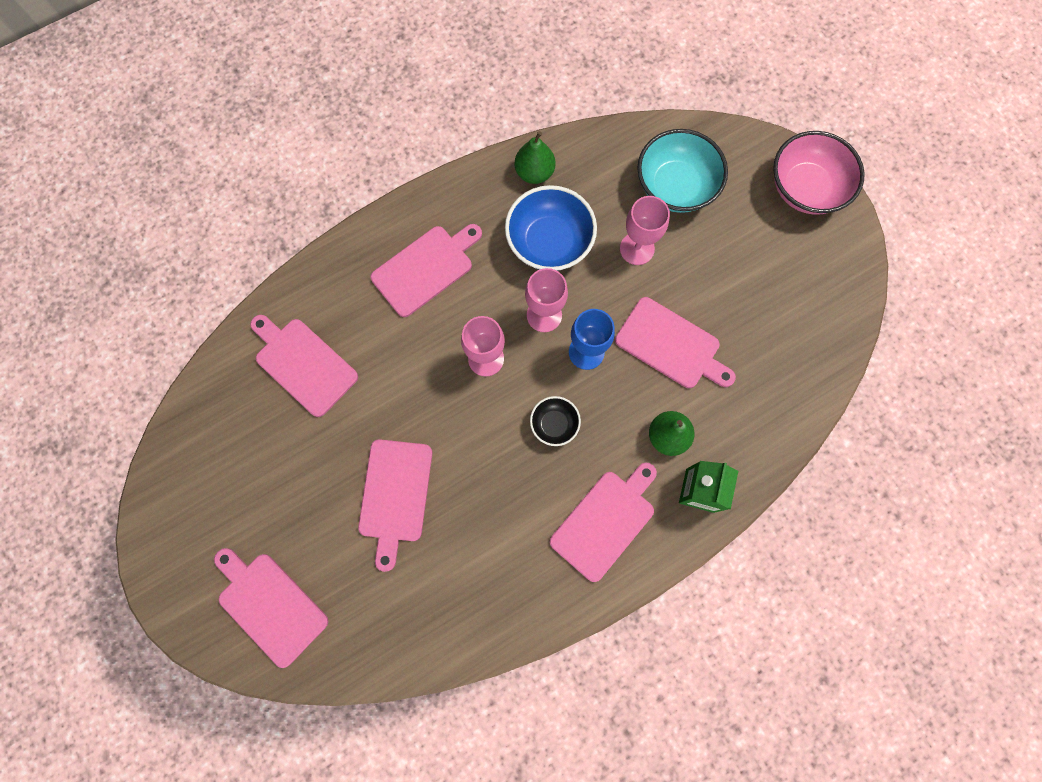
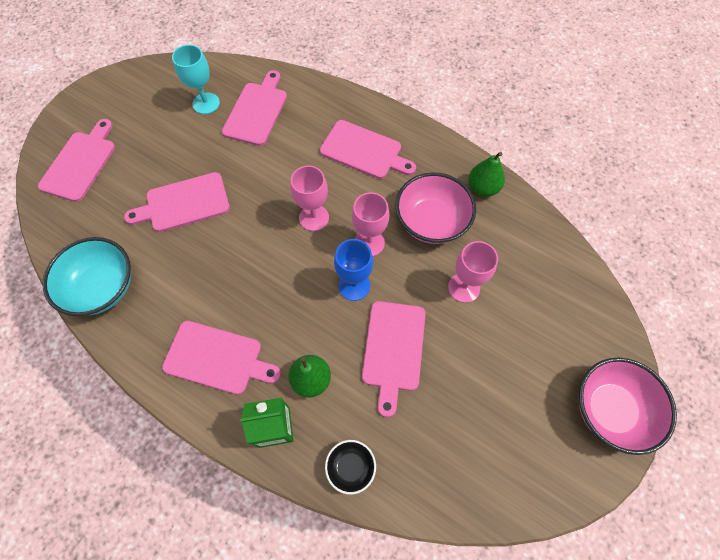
camera: 65 degrees right, 10 degrees down
blue bowl [505,185,597,271] -> pink bowl [395,172,476,244]
black bowl [530,396,581,446] -> black bowl moved to [325,440,376,495]
turquoise bowl [637,129,728,213] -> turquoise bowl moved to [42,237,131,316]
none -> turquoise goblet [172,45,220,114]

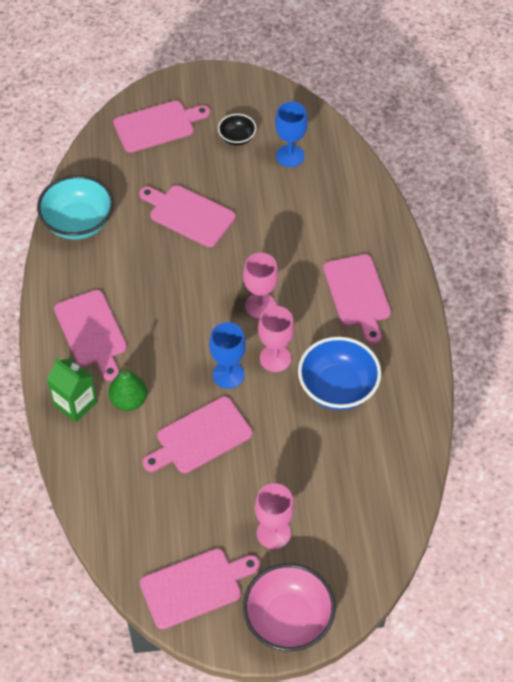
camera: 50 degrees right, 10 degrees down
turquoise goblet [172,45,220,114] -> blue goblet [275,102,308,167]
pink cutting board [222,70,287,146] -> pink cutting board moved to [140,549,260,629]
black bowl [325,440,376,495] -> black bowl moved to [218,114,256,146]
pink bowl [395,172,476,244] -> blue bowl [298,337,381,410]
pink goblet [448,241,498,303] -> pink goblet moved to [255,483,294,549]
green pear [468,152,505,197] -> none

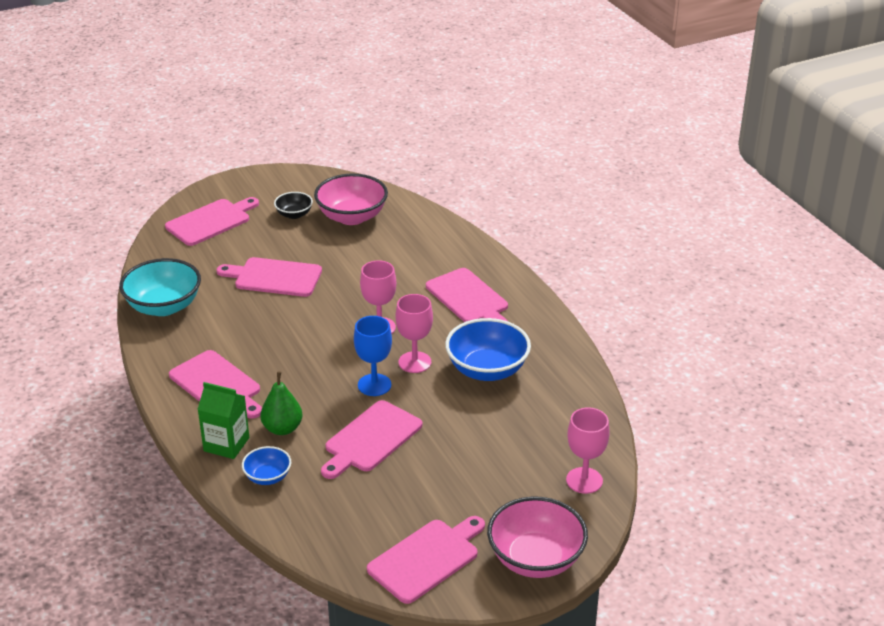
camera: 20 degrees left, 20 degrees down
pink goblet [255,483,294,549] -> pink goblet moved to [566,407,610,494]
blue goblet [275,102,308,167] -> pink bowl [314,174,388,225]
none -> blue bowl [242,446,291,485]

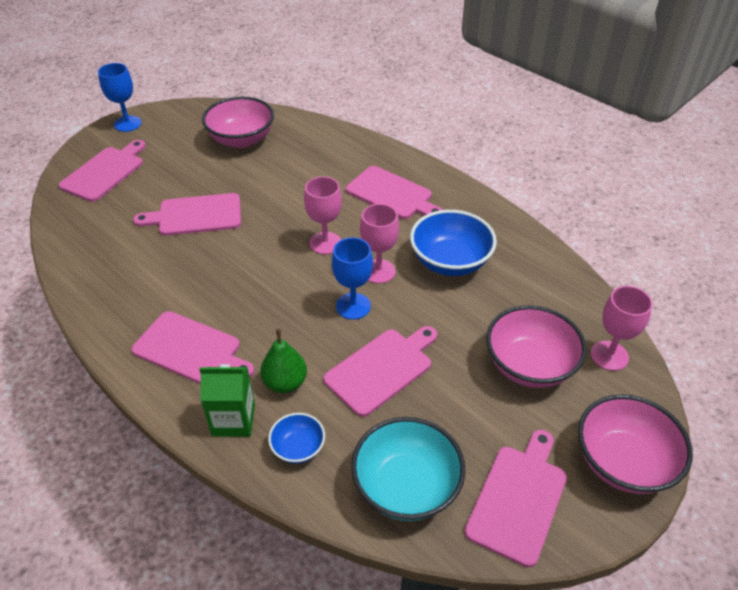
camera: 20 degrees left, 10 degrees up
turquoise bowl [119,258,201,316] -> turquoise bowl moved to [351,417,465,521]
black bowl [274,192,313,219] -> none
pink cutting board [321,400,422,479] -> pink cutting board turned 150 degrees counterclockwise [323,326,437,417]
none -> blue goblet [98,63,142,132]
none -> pink bowl [486,305,587,388]

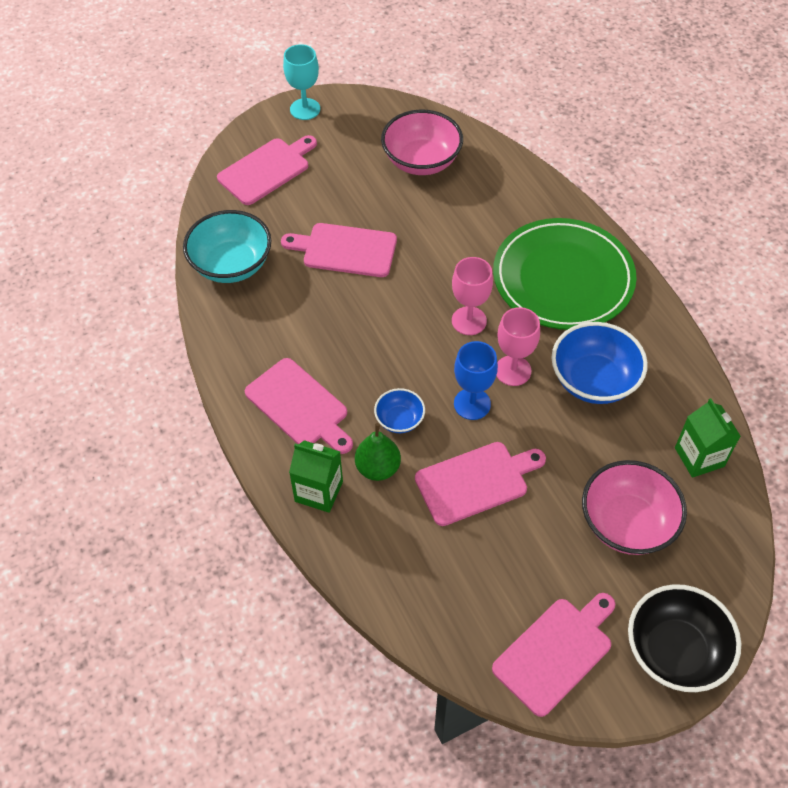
camera: 20 degrees right, 10 degrees up
blue goblet [98,63,142,132] -> turquoise goblet [283,44,320,120]
blue bowl [268,413,325,464] -> blue bowl moved to [374,388,425,433]
pink cutting board [346,166,443,219] -> green plate [493,218,637,330]
turquoise bowl [351,417,465,521] -> turquoise bowl moved to [183,210,271,283]
pink bowl [578,394,693,494] -> black bowl [628,584,741,692]
pink goblet [591,286,653,371] -> none
none -> green carton [675,398,741,478]

